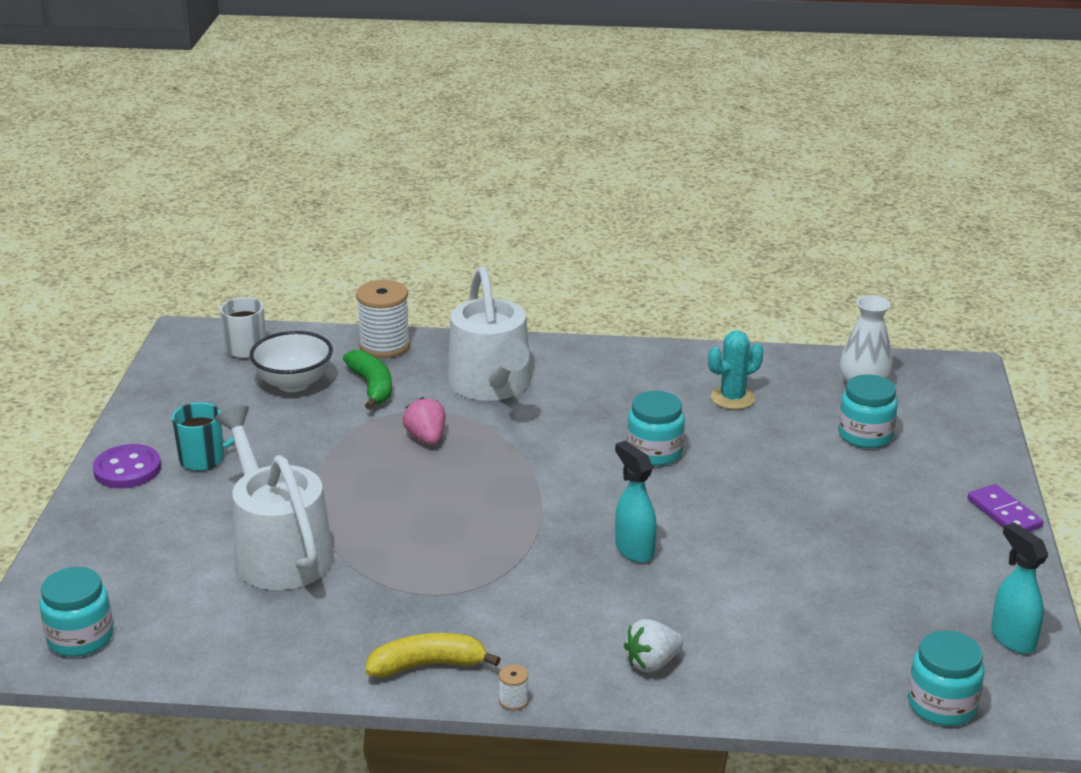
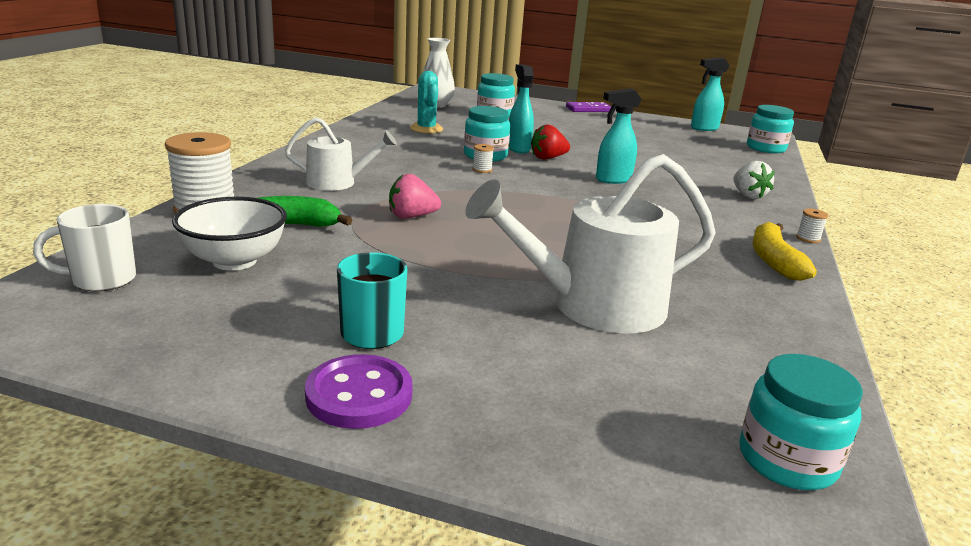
camera: 80 degrees left, 5 degrees down
white watering can [448,267,531,401] -> white watering can [285,117,397,191], size x0.57
none -> white spool [473,144,494,173]
none -> turquoise spray bottle [509,64,534,153]
none -> red strawberry [531,124,570,159]

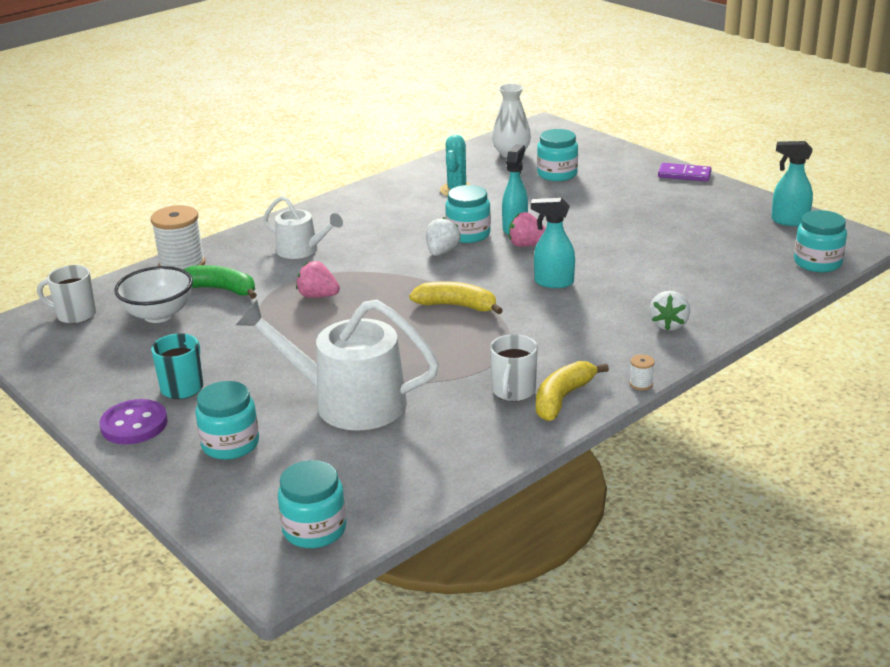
camera: 35 degrees right, 5 degrees up
white spool [473,144,494,173] -> white strawberry [426,217,461,256]
red strawberry [531,124,570,159] -> pink strawberry [509,212,546,247]
none -> turquoise jar [195,381,259,460]
none -> yellow banana [409,281,503,314]
none -> white mug [490,334,538,401]

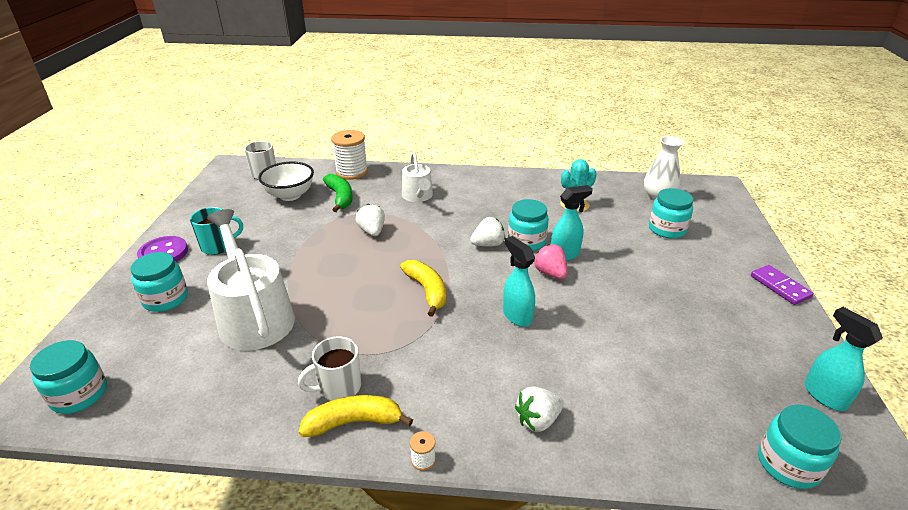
camera: 45 degrees right, 5 degrees up
pink strawberry [296,261,340,298] -> white strawberry [355,204,385,236]

